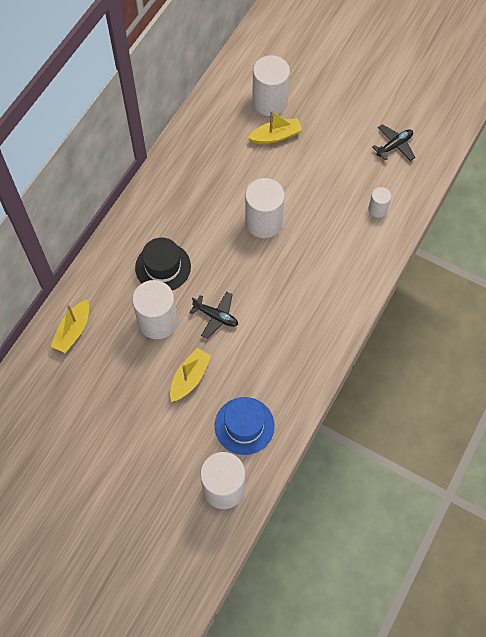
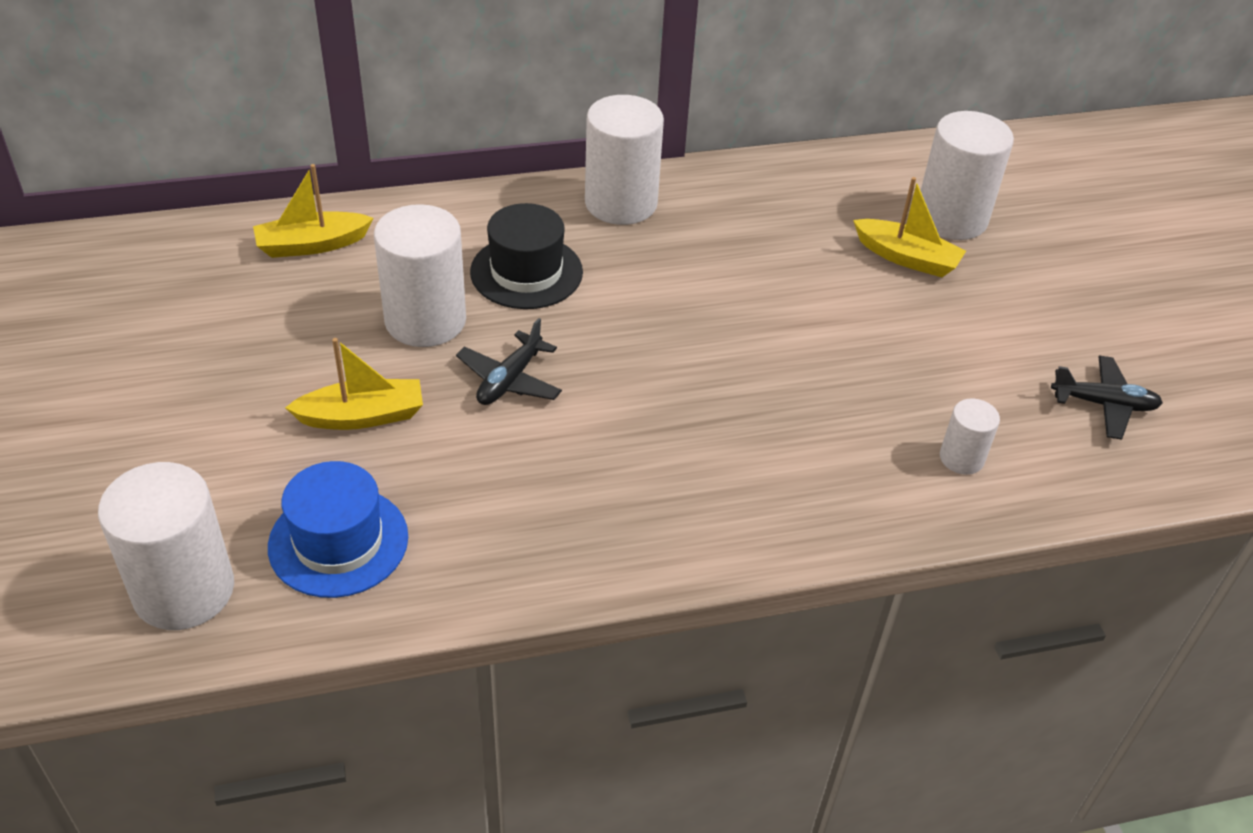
camera: 45 degrees right, 20 degrees down
black plane [190,292,238,339] -> black plane turned 45 degrees clockwise [456,318,562,405]
white cylinder [245,178,285,238] -> white cylinder moved to [585,95,664,225]

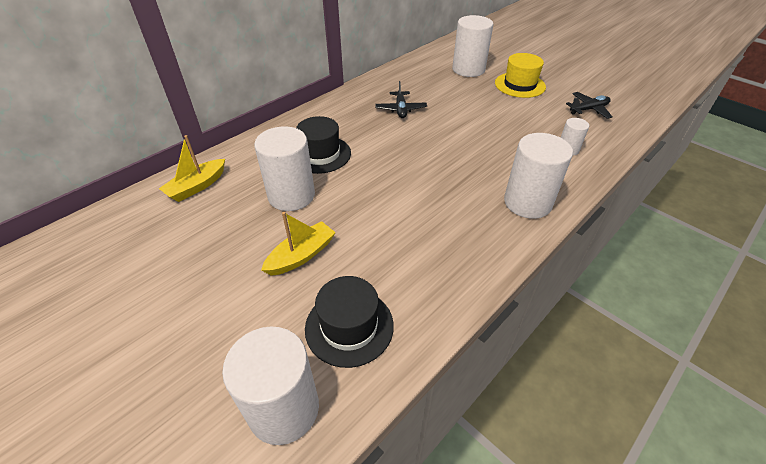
camera: 30 degrees left, 0 degrees up
blue hat [268,461,408,598] -> black hat [305,276,394,368]
black plane [456,318,562,405] -> black plane moved to [375,81,427,118]
white cylinder [585,95,664,225] -> white cylinder moved to [504,133,573,219]
yellow boat [853,177,966,277] -> none
none -> yellow hat [495,53,546,98]

